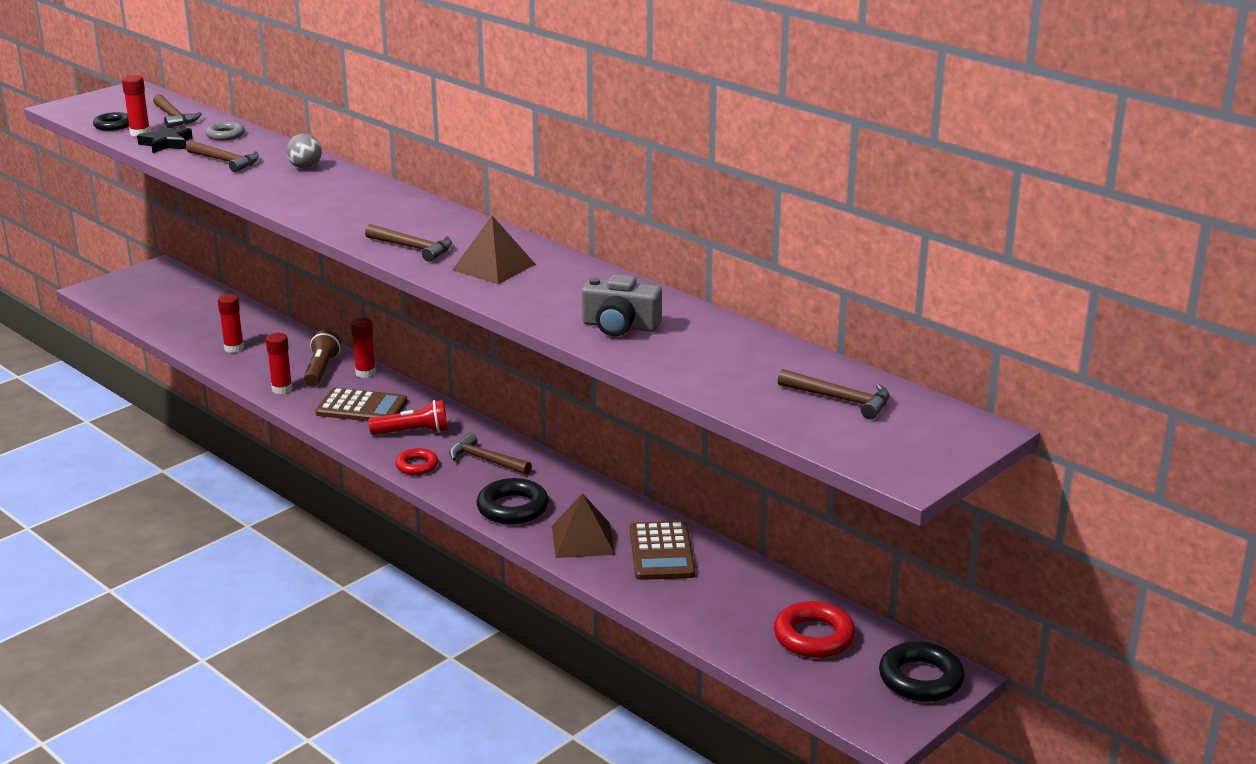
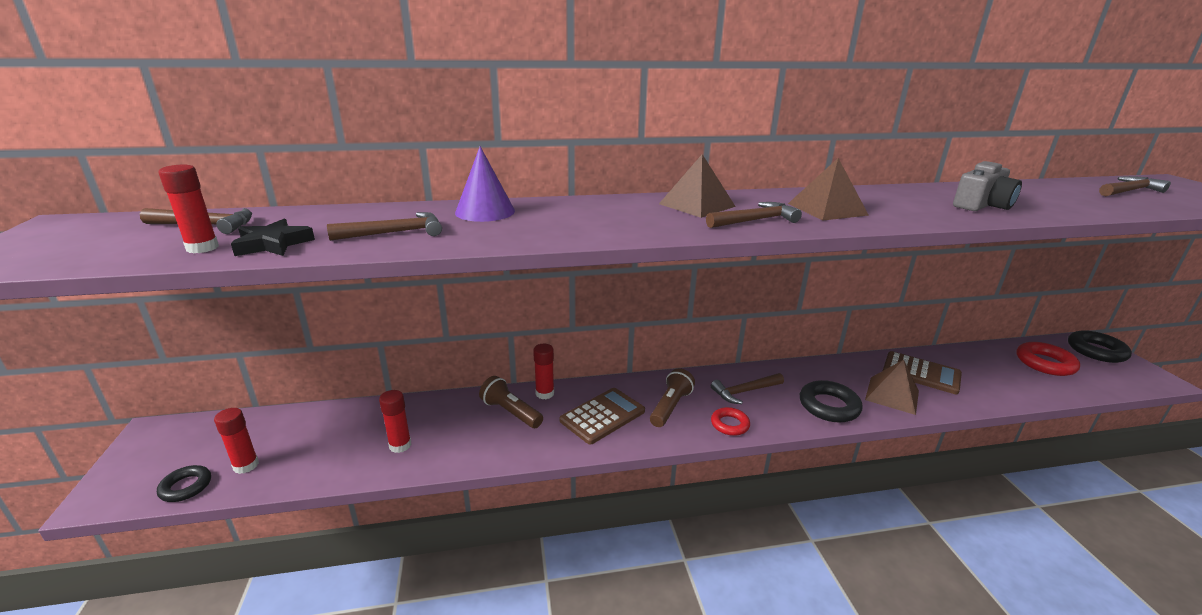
camera: 55 degrees left, 0 degrees up
black ring [93,112,129,131] -> black ring moved to [157,465,211,502]
grey ring [205,121,245,140] -> none
red glue stick [266,333,293,394] -> red glue stick moved to [214,408,259,474]
grey ball [286,134,322,169] -> purple cone [455,146,515,222]
red flashlight [369,400,448,435] -> brown flashlight [650,368,695,427]
none -> brown pyramid [659,154,736,218]

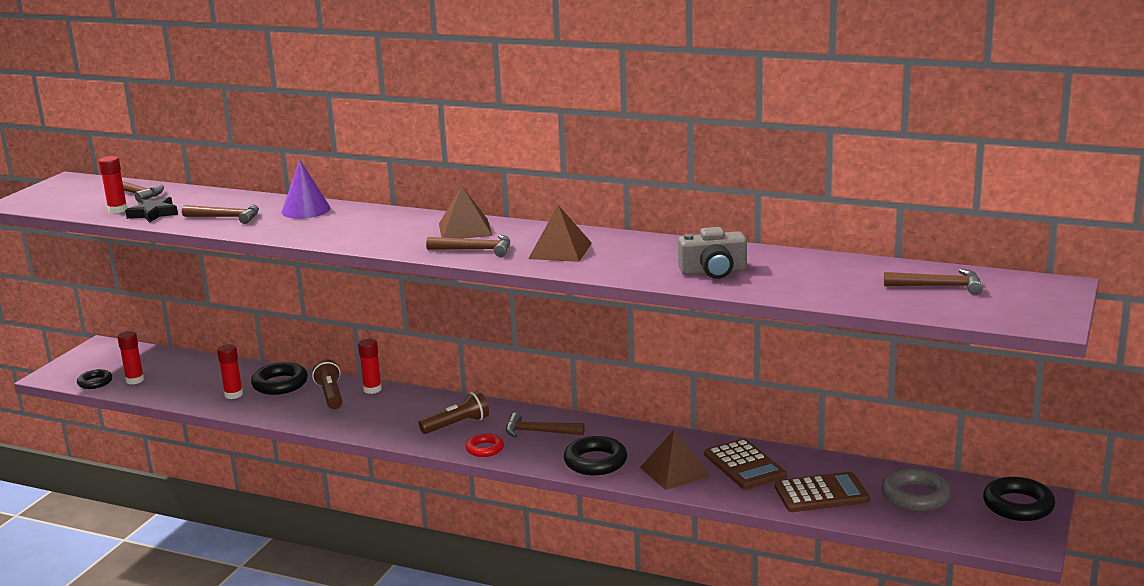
camera: 35 degrees right, 5 degrees down
brown calculator [560,388,645,444] -> brown calculator moved to [775,472,870,512]
red ring [1017,342,1080,376] -> grey ring [881,468,951,512]
none -> black ring [251,362,308,395]

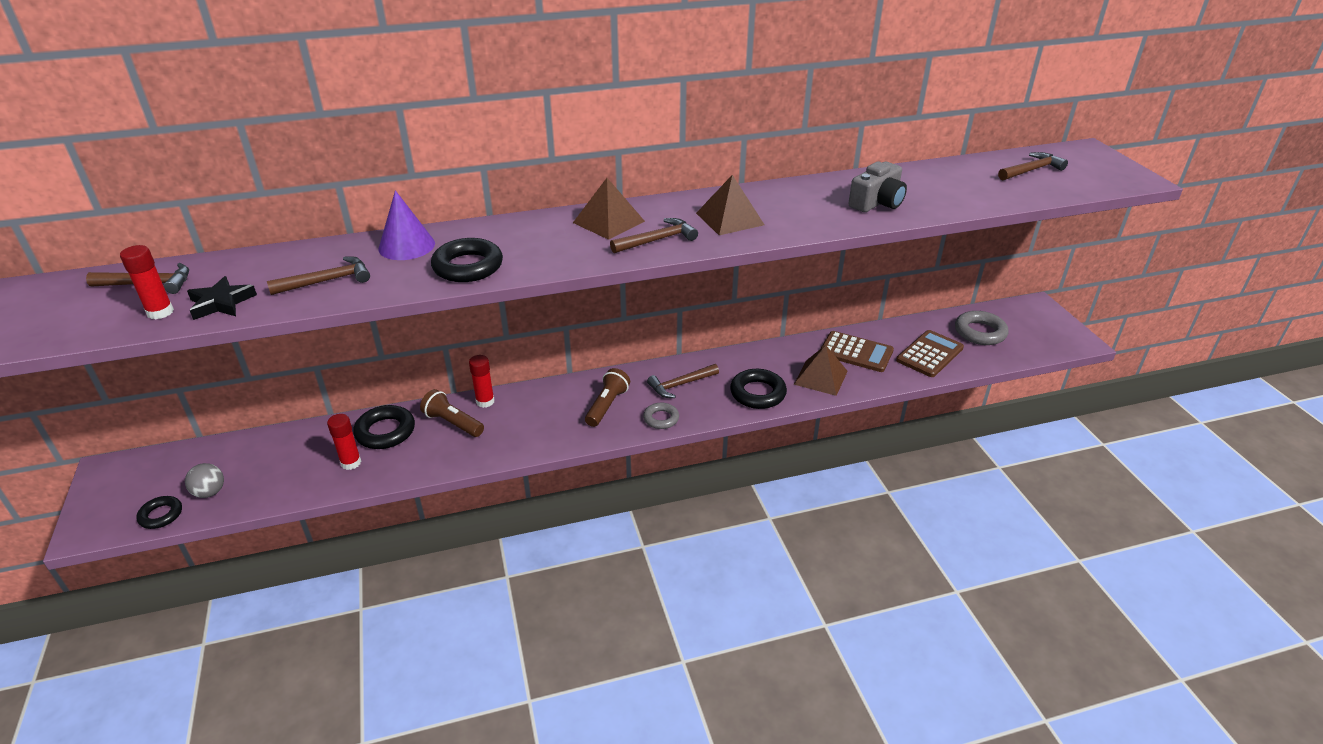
camera: 40 degrees left, 15 degrees up
red glue stick [117,331,144,385] -> grey ball [185,463,224,498]
red ring [466,433,504,457] -> grey ring [643,403,679,429]
black ring [983,477,1055,521] -> black ring moved to [431,238,503,282]

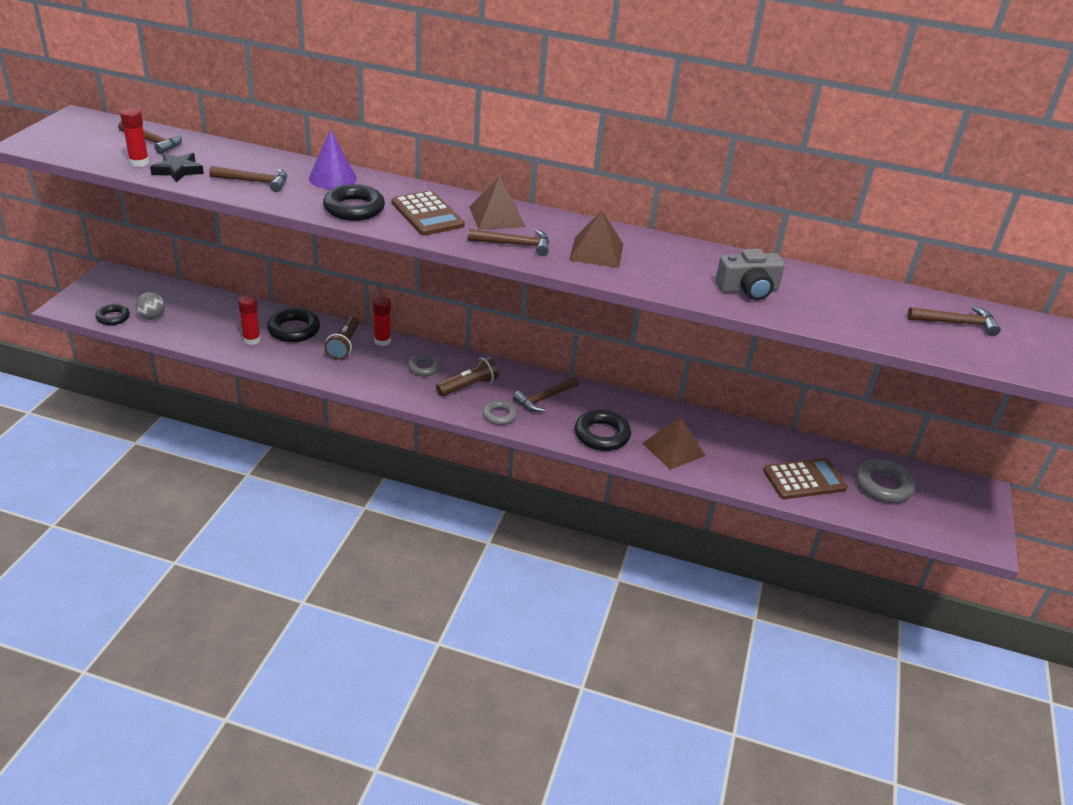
camera: 30 degrees right, 0 degrees up
brown flashlight [420,389,484,437] -> brown flashlight turned 150 degrees counterclockwise [325,316,359,360]
brown hammer [647,364,719,398] -> brown hammer turned 45 degrees counterclockwise [513,376,579,412]
brown calculator [821,331,894,372] -> brown calculator moved to [392,190,465,236]
none -> grey ring [408,354,441,376]

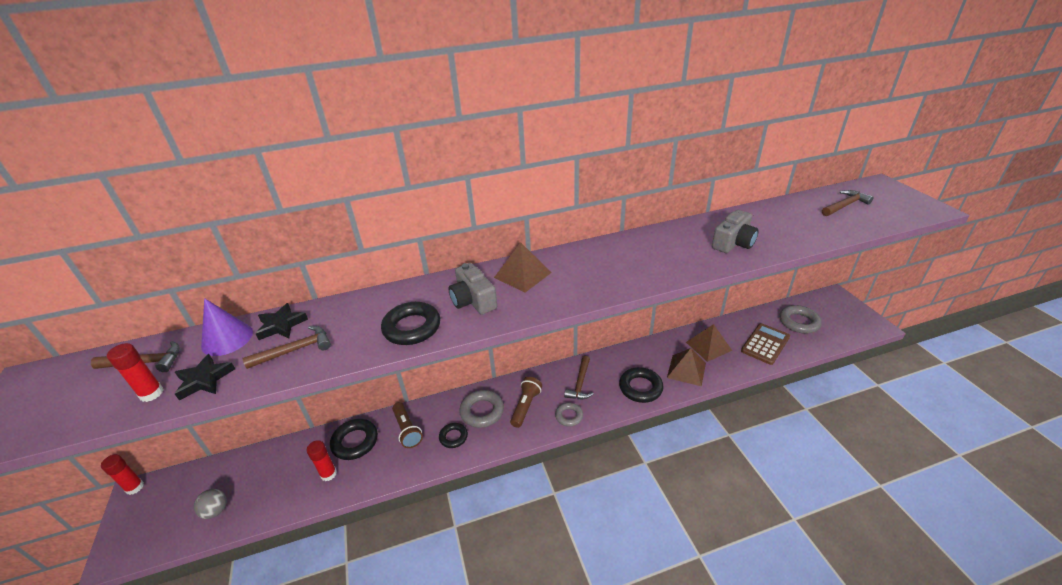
camera: 30 degrees left, 0 degrees up
black ring [95,304,130,325] -> black ring moved to [439,423,468,448]
purple cone [309,129,357,189] -> purple cone moved to [201,298,253,356]
red glue stick [373,297,391,346] -> red glue stick moved to [101,454,144,495]
brown calculator [392,190,465,236] -> grey camera [448,263,497,315]
grey ring [408,354,441,376] -> grey ring [459,390,504,428], size x1.61
brown hammer [468,229,549,256] -> none
brown pyramid [569,211,623,268] -> brown pyramid moved to [686,324,732,362]
none -> black star [256,303,308,340]

